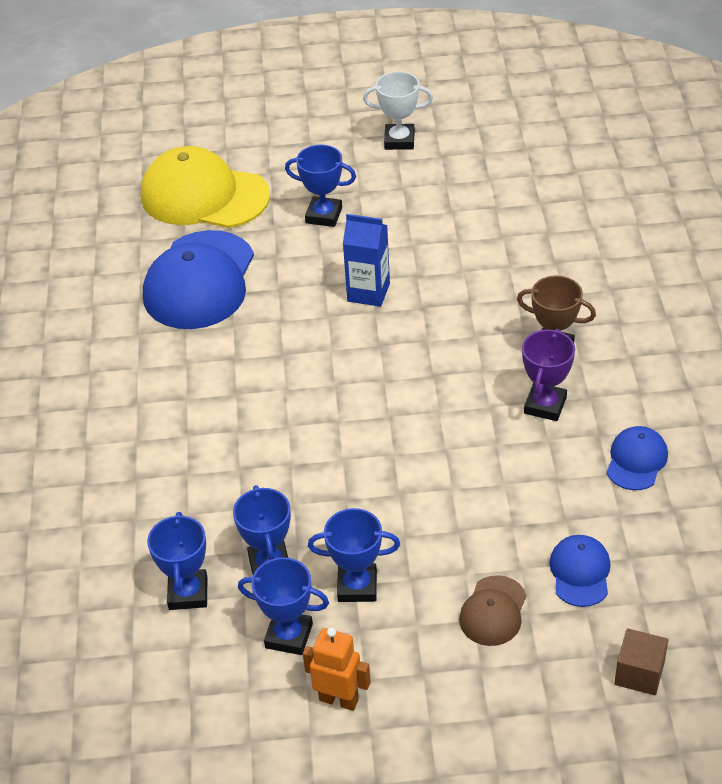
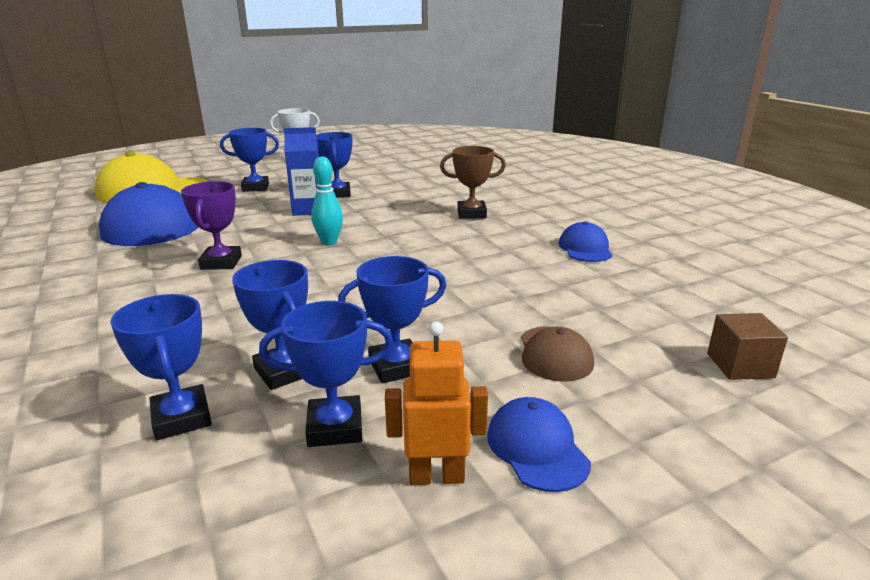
camera: 25 degrees left, 20 degrees down
purple trophy [522,329,575,421] -> purple trophy moved to [181,181,242,270]
blue cap [549,535,610,607] -> blue cap moved to [487,397,591,492]
none -> turquoise bowling pin [311,156,343,246]
none -> blue trophy [316,132,352,198]

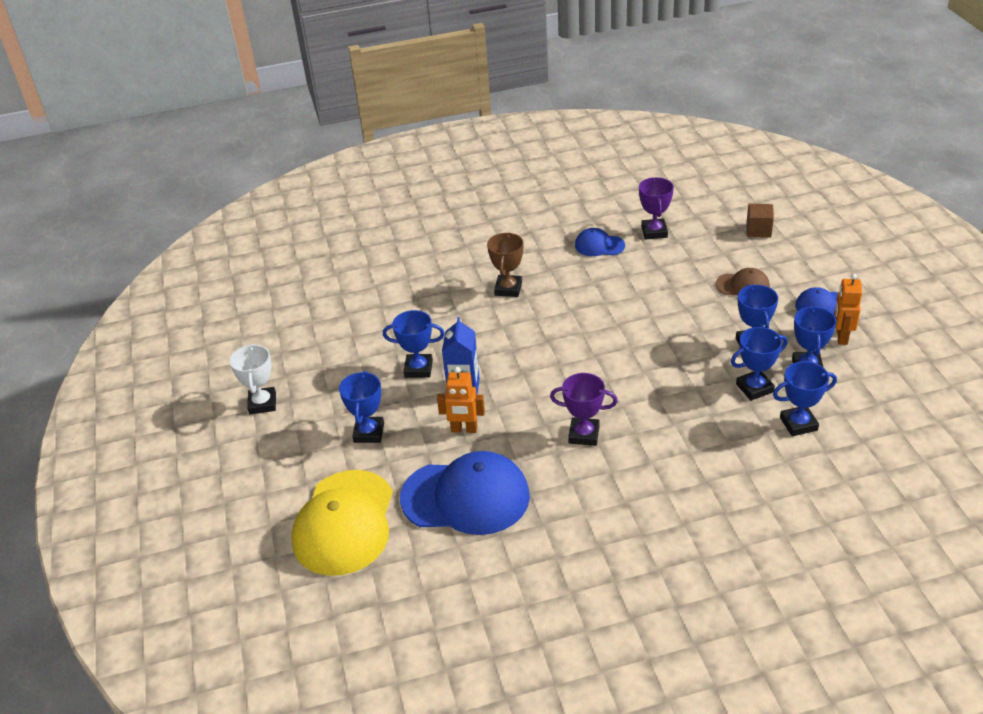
camera: 75 degrees left, 15 degrees up
turquoise bowling pin [311,156,343,246] -> none
none -> orange robot [437,367,485,433]
none -> purple trophy [639,177,674,240]

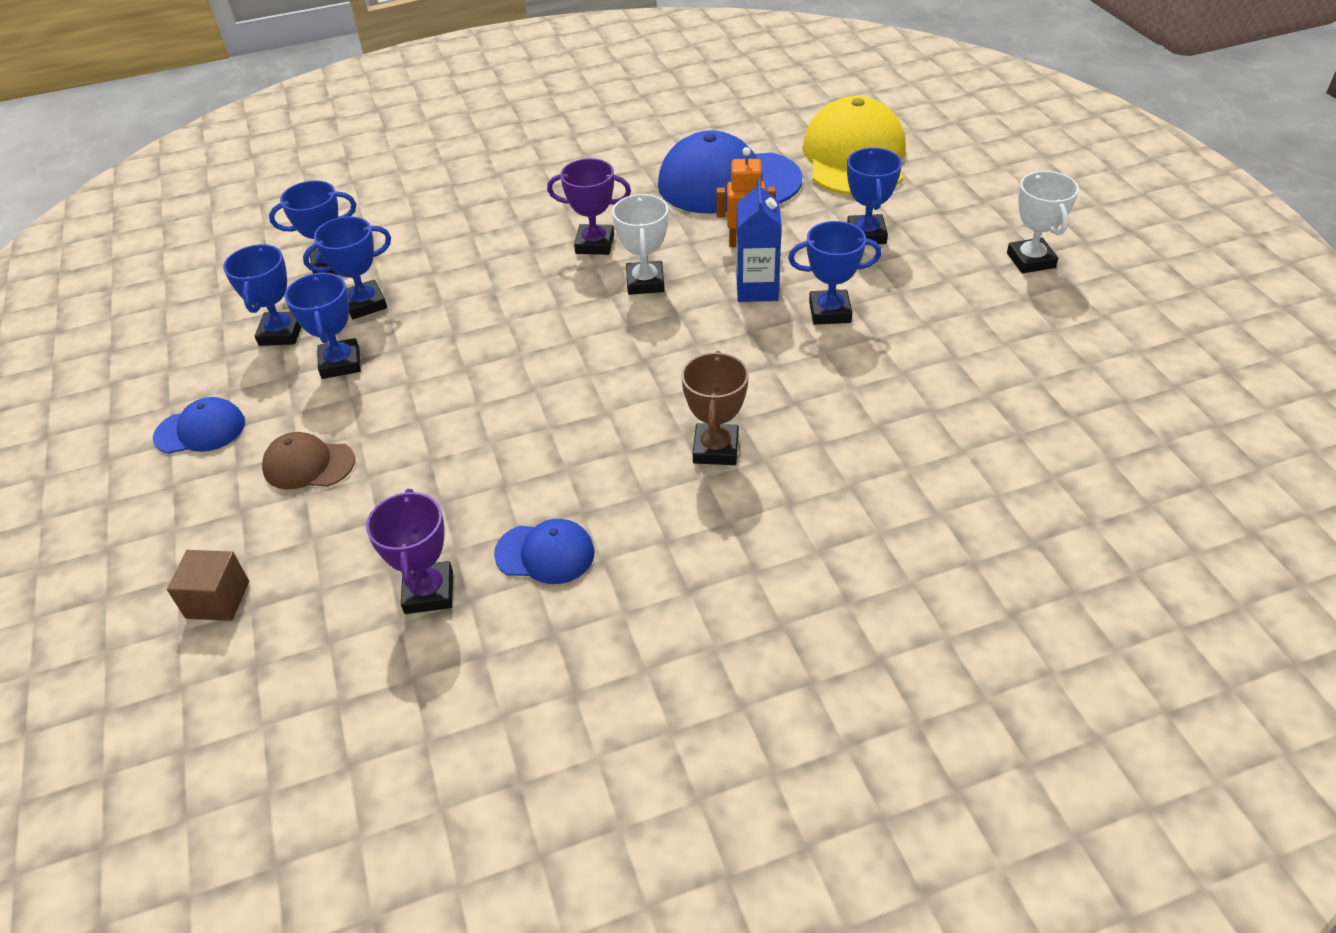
camera: 175 degrees right, 5 degrees up
orange robot [834,274,862,345] -> none
none -> white trophy [612,194,668,295]

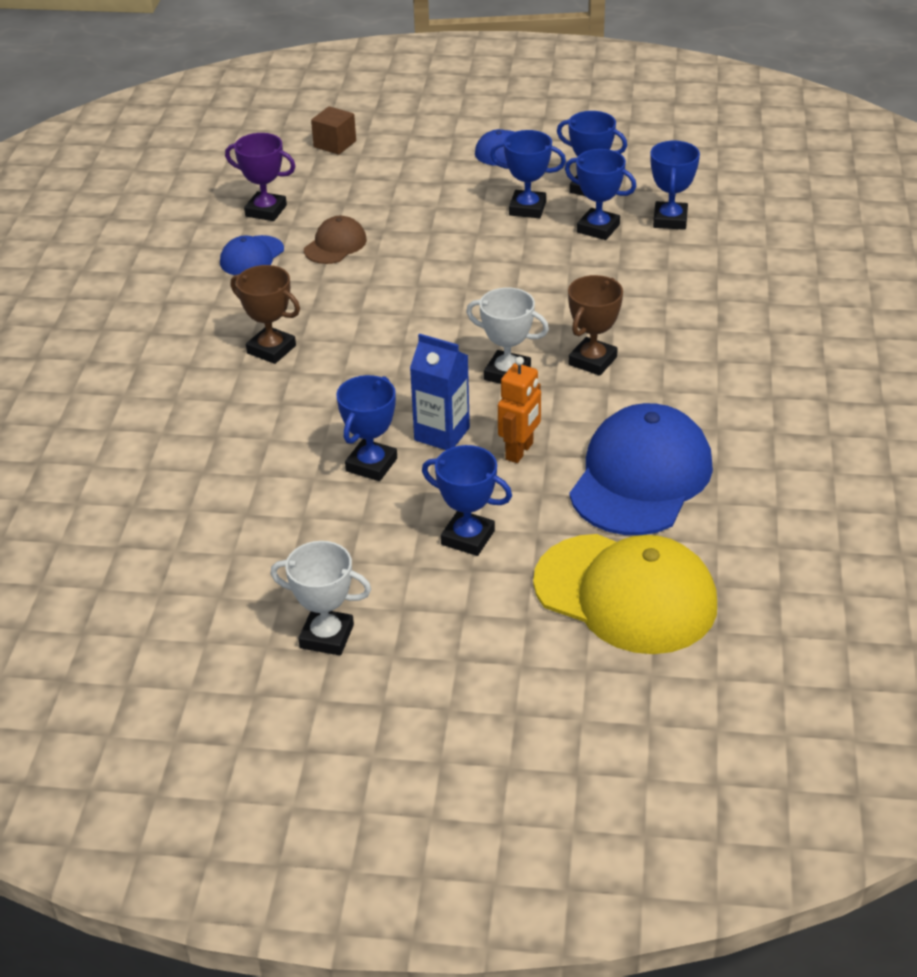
camera: 115 degrees right, 5 degrees down
brown cap [262,432,355,490] -> brown cap moved to [304,216,367,264]
blue trophy [303,216,391,319] -> blue trophy turned 60 degrees counterclockwise [565,149,637,240]
purple trophy [547,158,631,255] -> brown trophy [568,275,623,376]

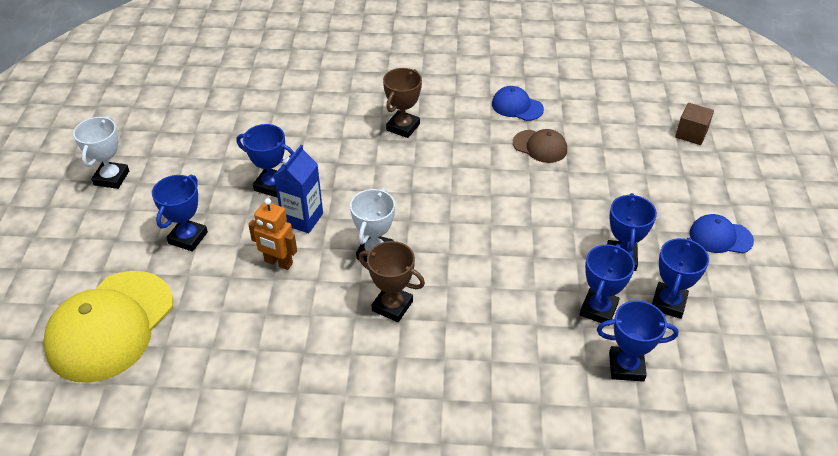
camera: 85 degrees right, 5 degrees up
purple trophy [225,133,296,221] -> none
blue cap [569,403,713,535] -> none

